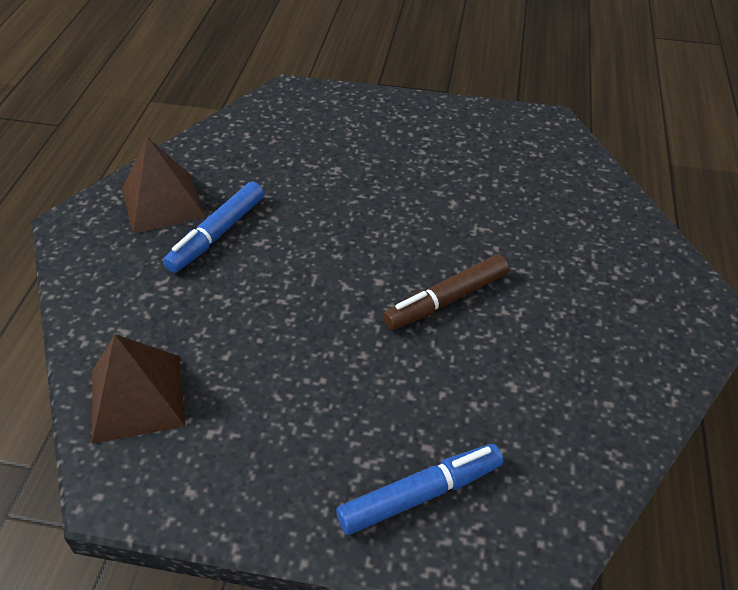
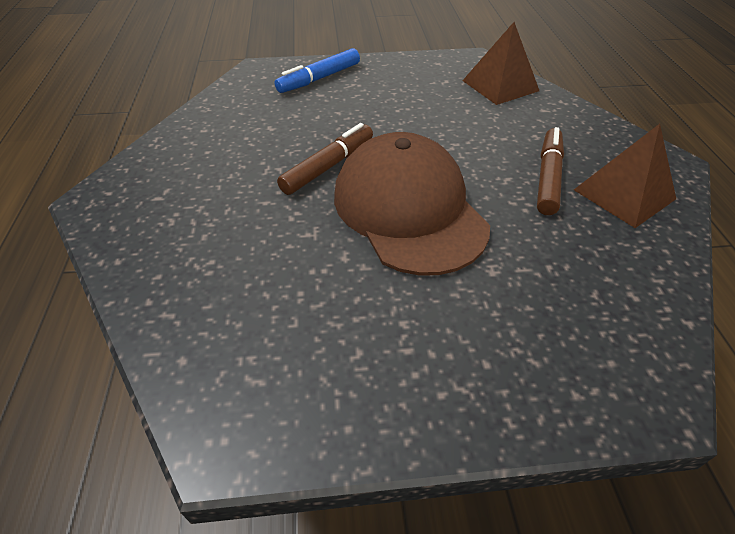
camera: 165 degrees right, 0 degrees up
blue marker [163,181,264,273] -> brown marker [537,127,564,215]
none -> brown cap [334,132,490,275]

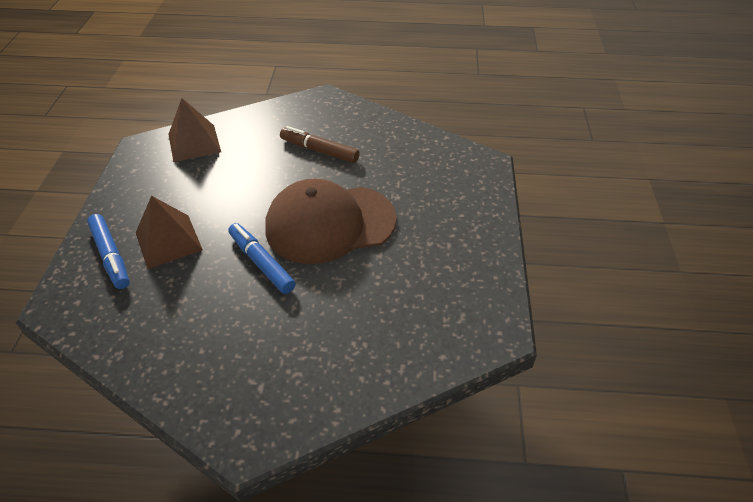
camera: 80 degrees left, 0 degrees up
brown marker [277,123,373,195] -> blue marker [228,223,296,294]
brown pyramid [574,124,676,228] -> brown pyramid moved to [136,196,203,269]

